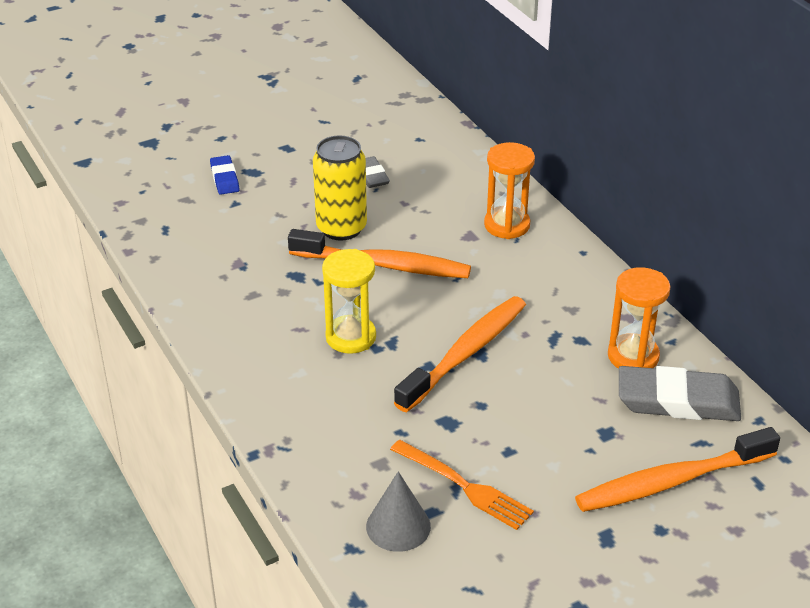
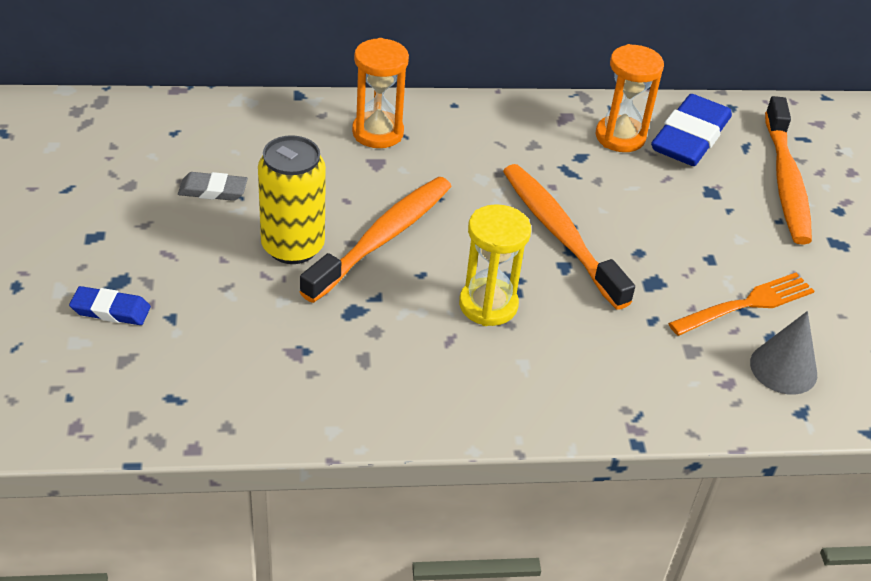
camera: 70 degrees left, 5 degrees up
grey eraser [619,366,741,421] -> blue eraser [651,94,732,166]

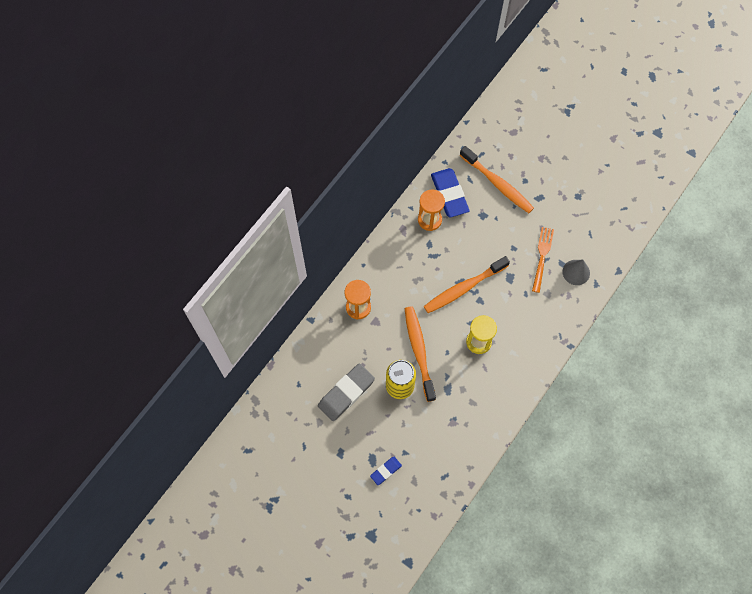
camera: 45 degrees left, 25 degrees up
grey eraser [178,172,248,201] -> grey eraser [318,363,375,421], size x1.90
orange toothbrush [503,164,635,310] -> orange toothbrush turned 45 degrees counterclockwise [424,256,510,313]

